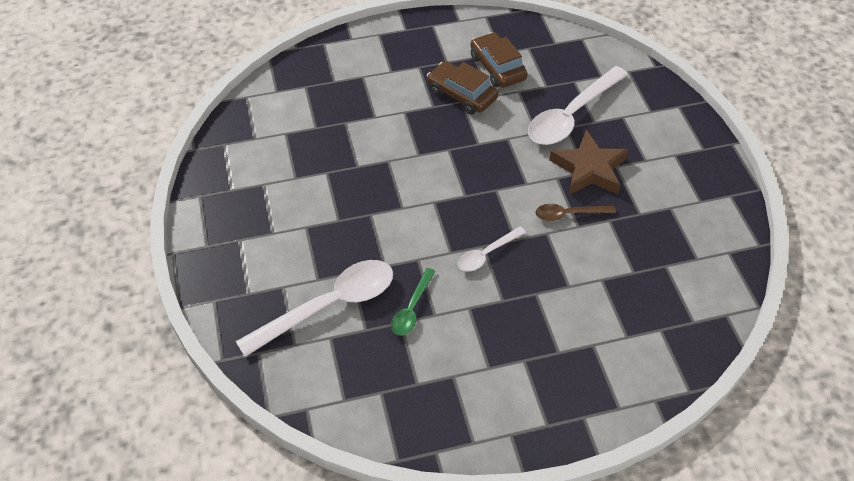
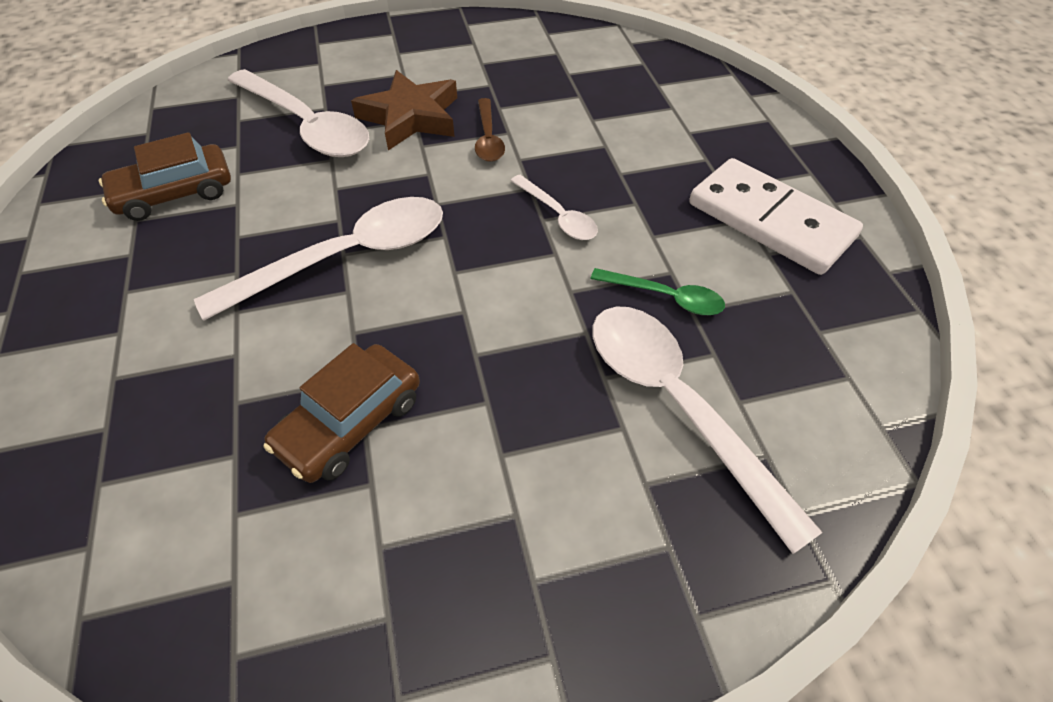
camera: 90 degrees left, 0 degrees up
brown car [427,61,499,115] -> brown car moved to [263,343,420,483]
none -> white spoon [194,197,443,321]
none -> white domino [689,158,863,275]

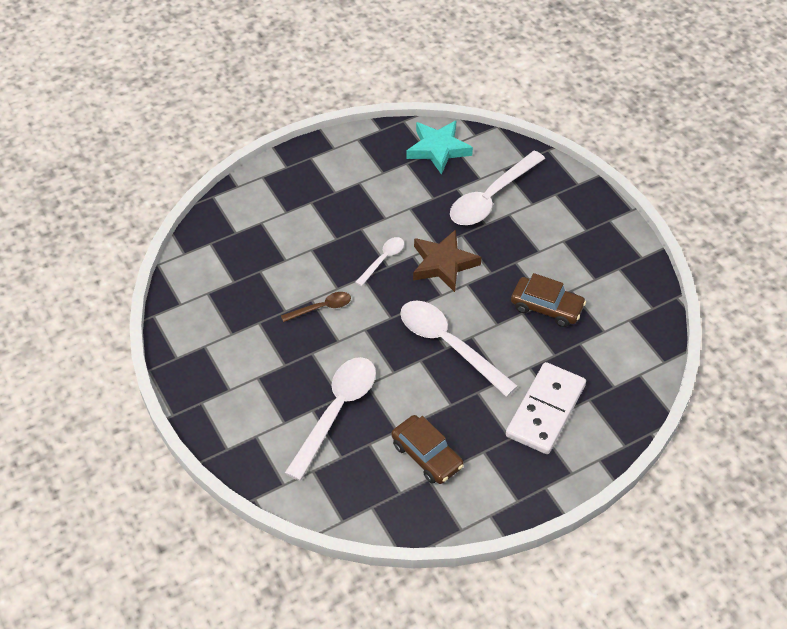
camera: 105 degrees left, 0 degrees up
brown star [351,70,457,150] -> brown star moved to [413,229,481,292]
green spoon [590,268,725,315] -> none
white domino [689,158,863,275] -> white domino moved to [506,362,586,454]
none -> turquoise star [407,120,473,175]

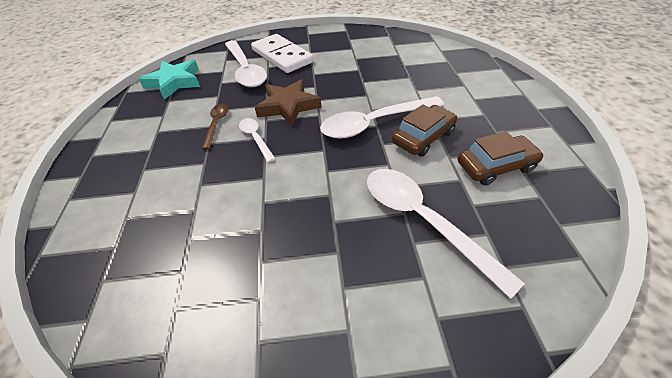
camera: 65 degrees left, 5 degrees down
brown spoon [281,292,351,322] -> brown spoon moved to [201,104,229,150]
white domino [506,362,586,454] -> white domino moved to [251,34,314,73]
brown car [511,273,586,327] -> brown car moved to [392,104,457,157]

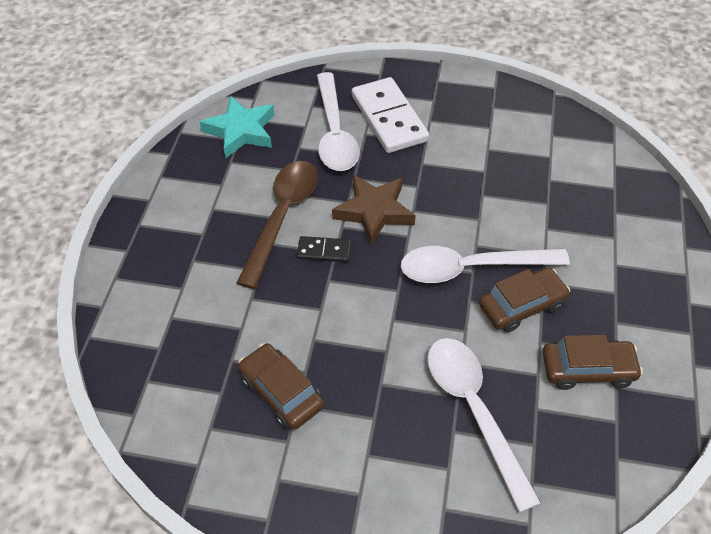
camera: 15 degrees right, 5 degrees up
brown spoon [201,104,229,150] -> brown spoon [237,161,318,289], size x1.96
white spoon [239,118,276,162] -> black domino [297,236,351,263]
none -> brown car [238,343,324,430]

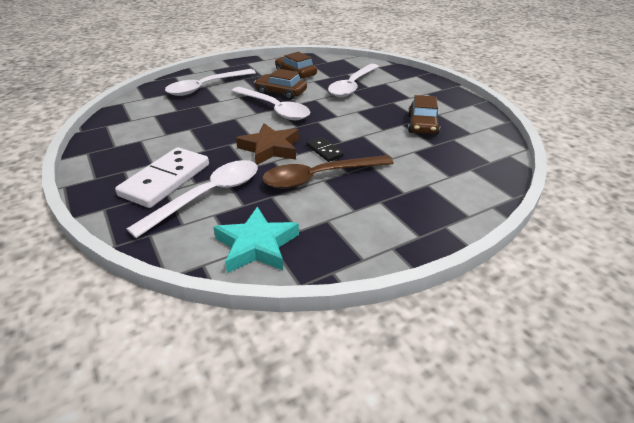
camera: 130 degrees left, 15 degrees down
none -> white spoon [165,69,256,96]

